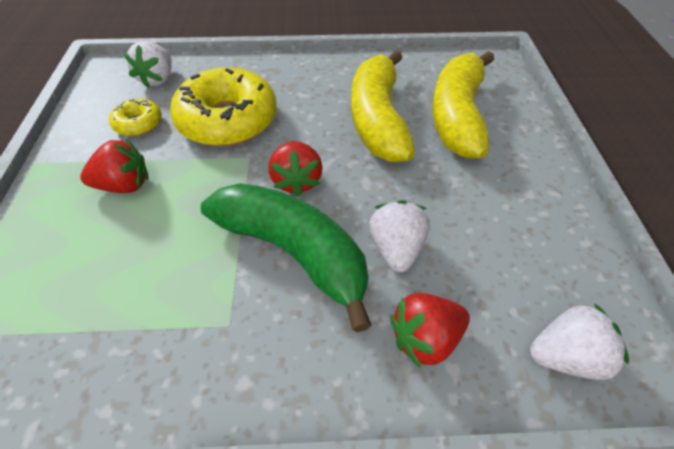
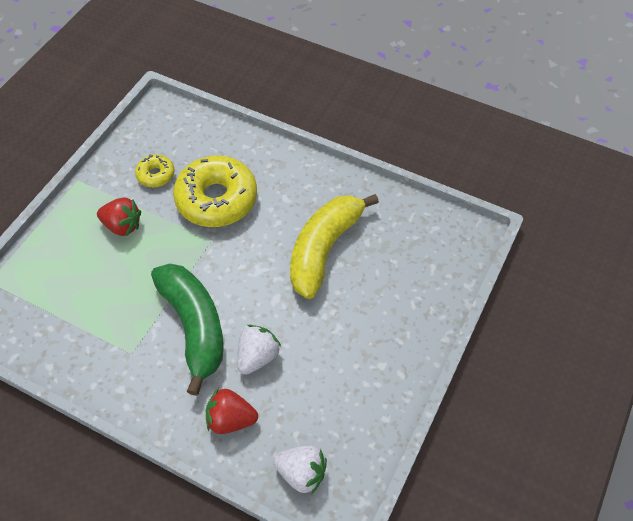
camera: 30 degrees right, 5 degrees up
white strawberry [124,41,172,88] -> none
red strawberry [268,141,323,197] -> none
yellow banana [432,51,494,158] -> none

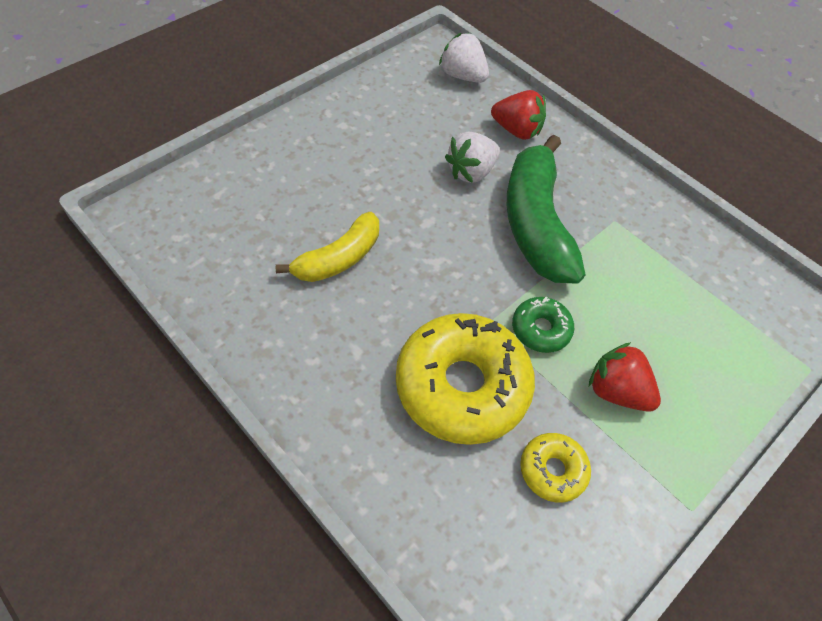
camera: 165 degrees left, 0 degrees up
yellow banana [290,194,379,299] -> yellow banana [276,212,379,282], size x0.61
none -> green donut [512,297,574,353]

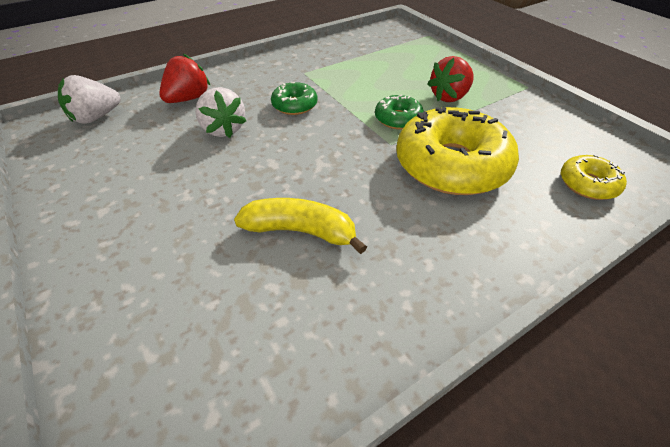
camera: 75 degrees left, 10 degrees down
yellow banana [276,212,379,282] -> yellow banana turned 45 degrees counterclockwise [234,198,367,254]
green banana [507,135,585,284] -> green donut [271,82,317,115]
yellow donut [520,433,591,503] -> yellow donut moved to [561,155,627,200]

